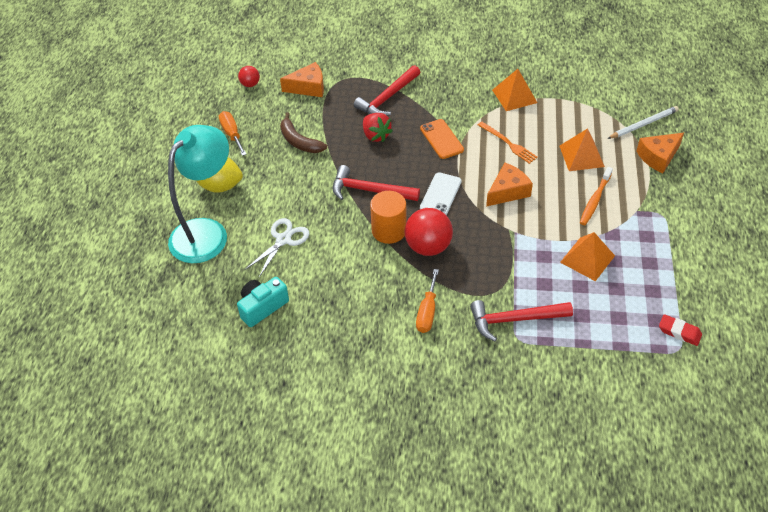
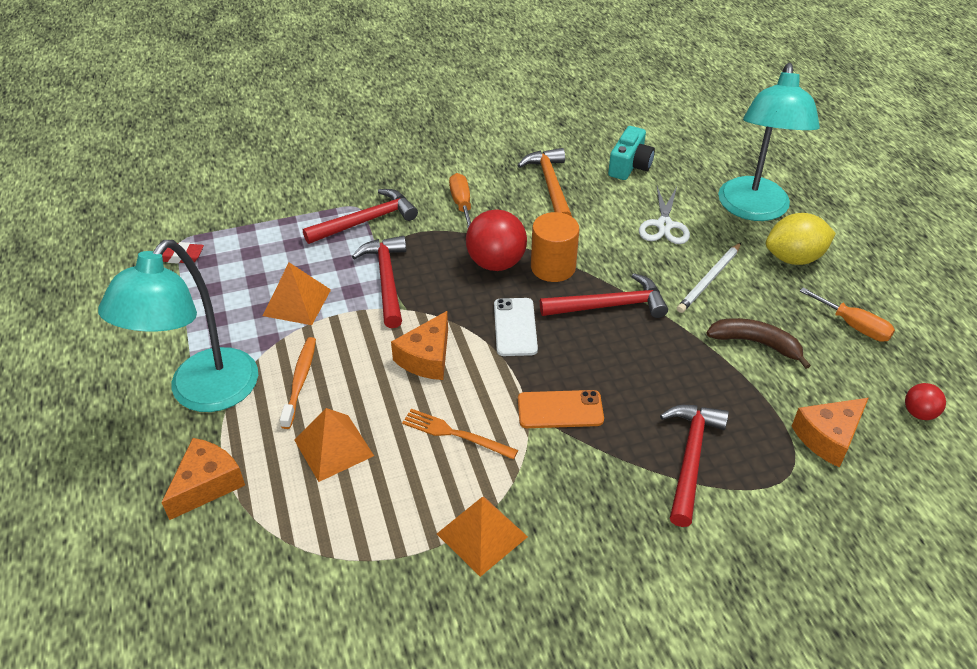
camera: 155 degrees right, 5 degrees down
red strawberry [363,113,393,142] -> none
orange phone [420,119,464,159] -> orange phone turned 45 degrees counterclockwise [518,390,604,428]
white pencil [607,106,679,139] -> white pencil moved to [677,243,741,313]
none -> turquoise lamp [98,240,258,412]
none -> red hammer [352,236,406,328]
none -> orange hammer [517,148,572,217]

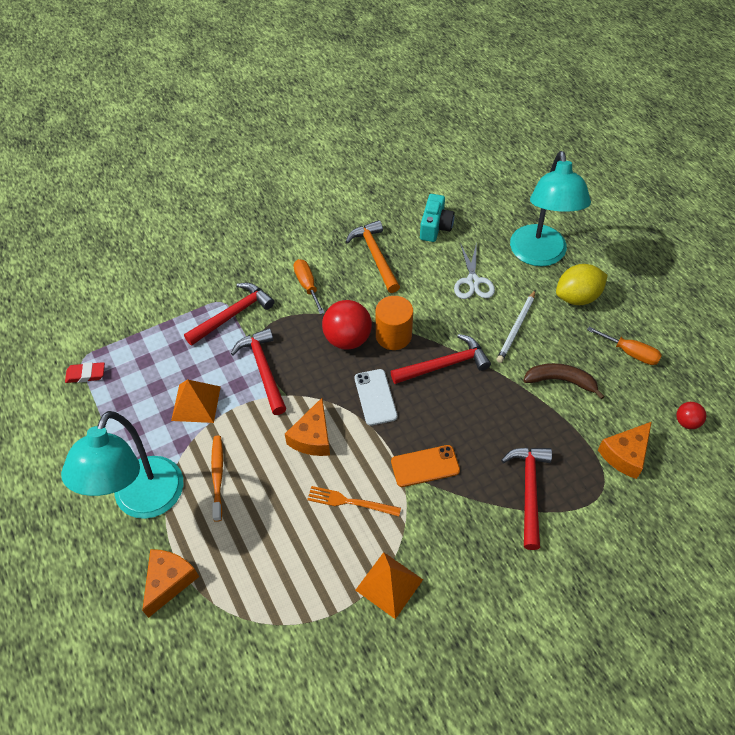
camera: 10 degrees left, 10 degrees up
orange pyramid [294,408,374,482] -> none

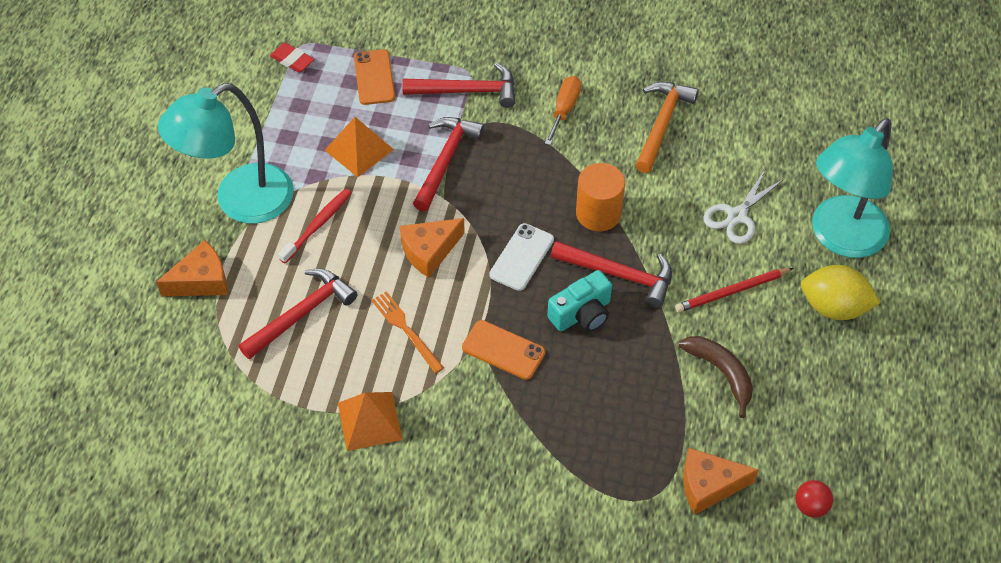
camera: 40 degrees right, 0 degrees up
orange toothbrush [211,436,223,522] -> red toothbrush [278,189,351,264]
red ball [322,300,372,350] -> none
turquoise camera [420,194,455,242] -> turquoise camera moved to [548,270,612,332]
white pencil [497,290,536,363] -> red pencil [675,268,793,313]
red hammer [501,448,552,550] -> red hammer moved to [239,268,357,360]
orange screwdriver [587,327,662,365] -> none
none -> orange phone [354,49,395,105]

